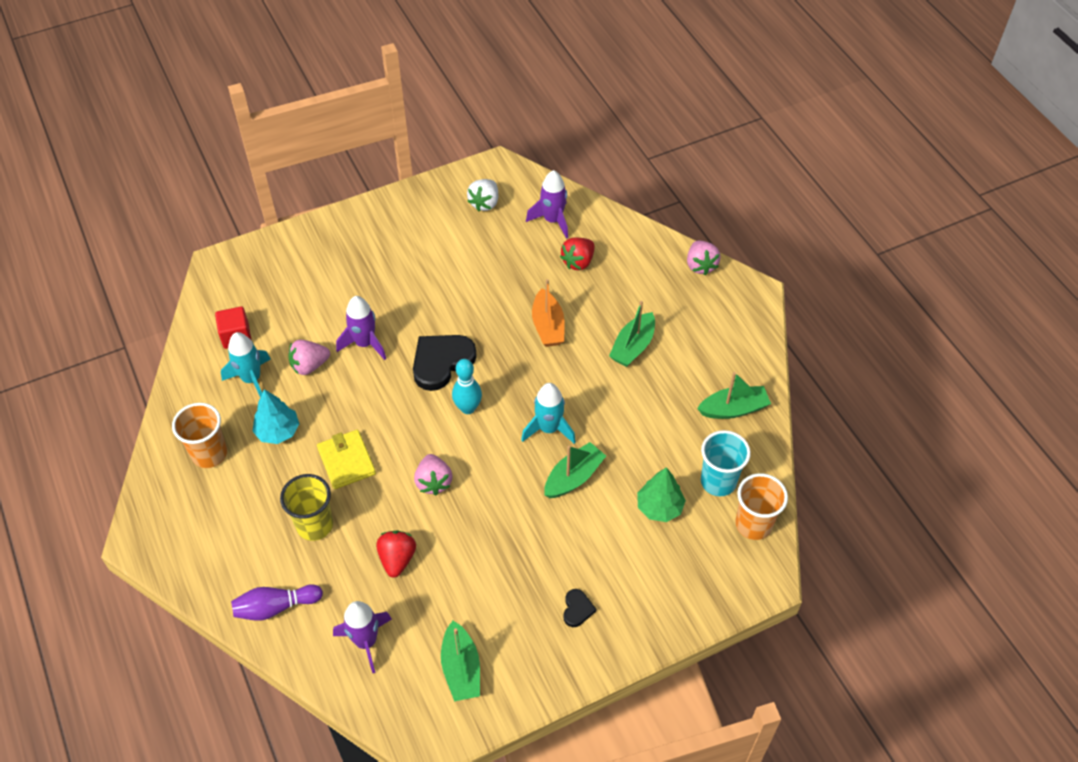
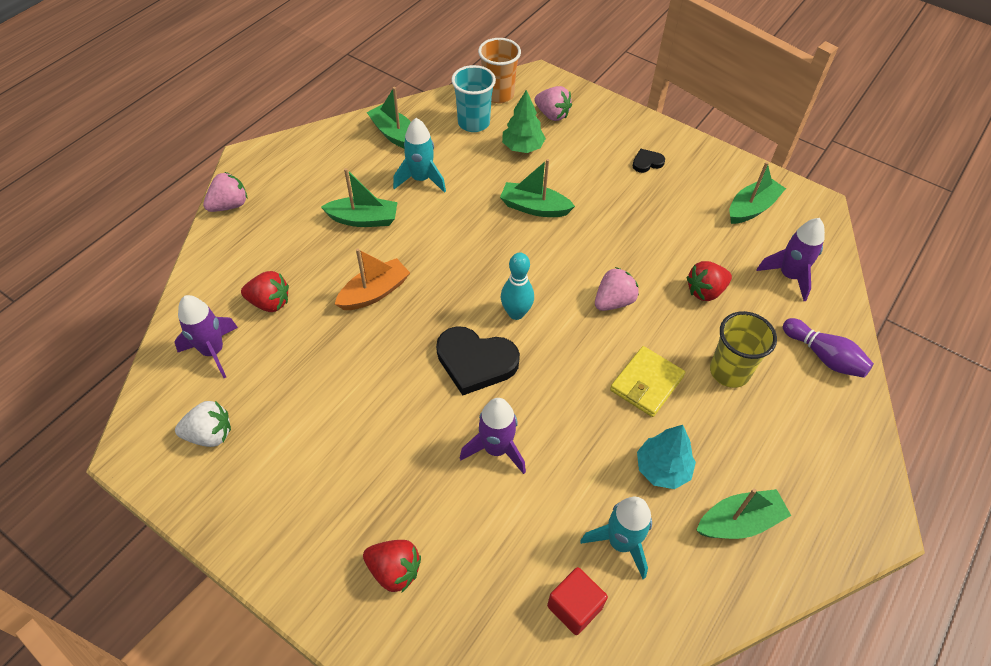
camera: 120 degrees left, 0 degrees up
orange cup [172,403,227,468] -> green boat [697,489,791,539]
pink strawberry [288,340,330,375] -> pink strawberry moved to [534,86,572,121]
turquoise rocket [521,383,576,444] -> turquoise rocket moved to [393,118,446,193]
none -> red strawberry [363,540,421,592]

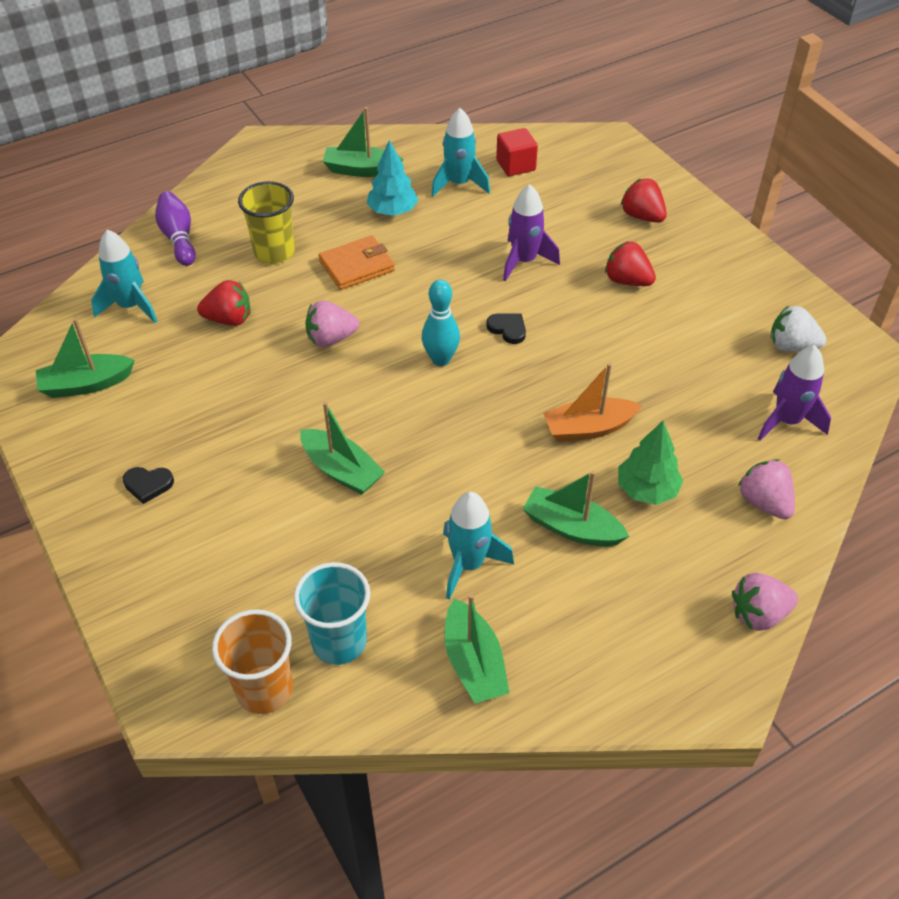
camera: 155 degrees left, 5 degrees down
red strawberry [241,271,289,312] -> red strawberry moved to [605,241,656,286]
black heart [436,326,520,396] -> black heart [486,313,526,344], size x0.48
green tree [502,90,546,153] -> green tree moved to [618,421,683,505]
pink strawberry [534,86,572,121] -> pink strawberry moved to [738,459,795,519]
yellow wallet [610,346,685,417] -> orange wallet [318,235,395,290]
purple rocket [757,218,825,301] -> turquoise rocket [91,229,158,323]

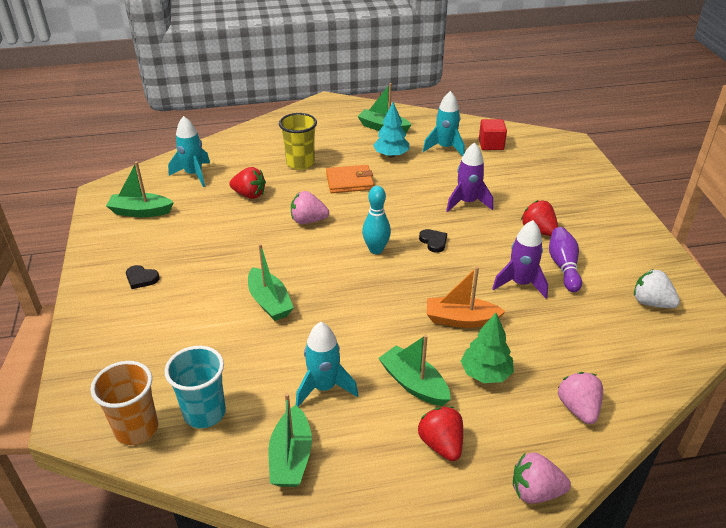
camera: 20 degrees right, 10 degrees down
purple bowling pin [155,192,196,266] -> purple bowling pin moved to [549,227,582,292]
red strawberry [621,179,667,223] -> red strawberry moved to [418,406,463,461]
purple rocket [758,345,831,441] -> purple rocket moved to [492,220,548,298]

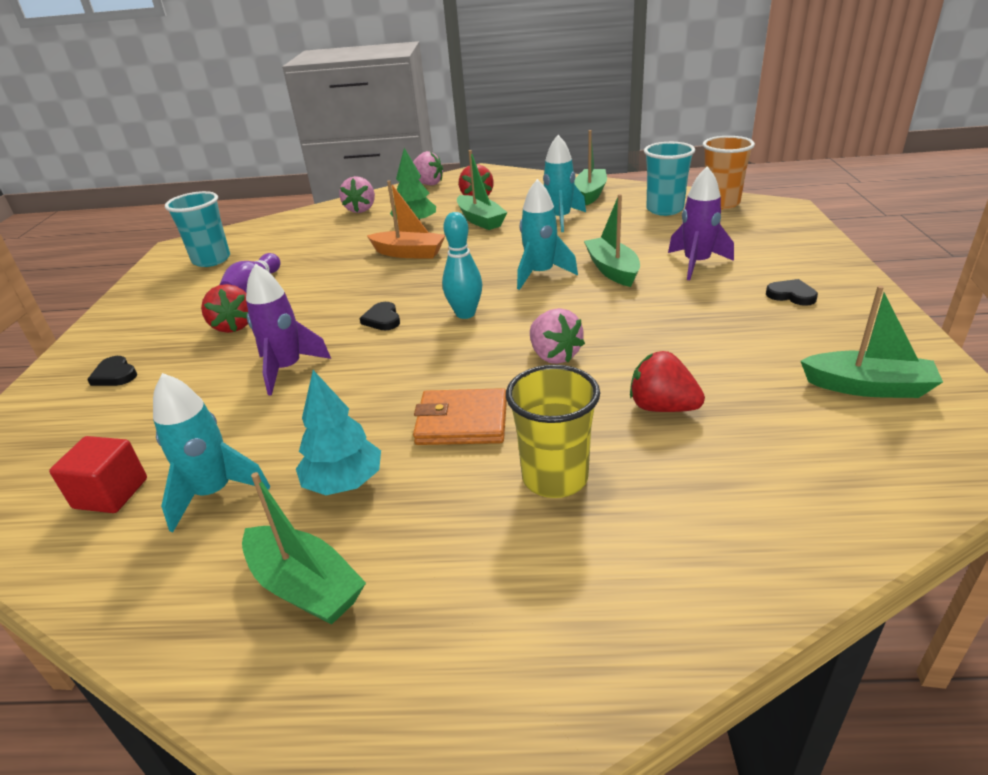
camera: 165 degrees left, 5 degrees down
turquoise rocket [168,116,210,187] -> turquoise rocket moved to [517,179,578,290]
pink strawberry [291,191,329,224] -> pink strawberry turned 45 degrees clockwise [530,308,585,364]
purple rocket [492,220,548,298] -> purple rocket moved to [668,166,734,280]
white strawberry [634,269,680,308] -> turquoise cup [165,191,230,267]
none -> black heart [87,356,137,386]

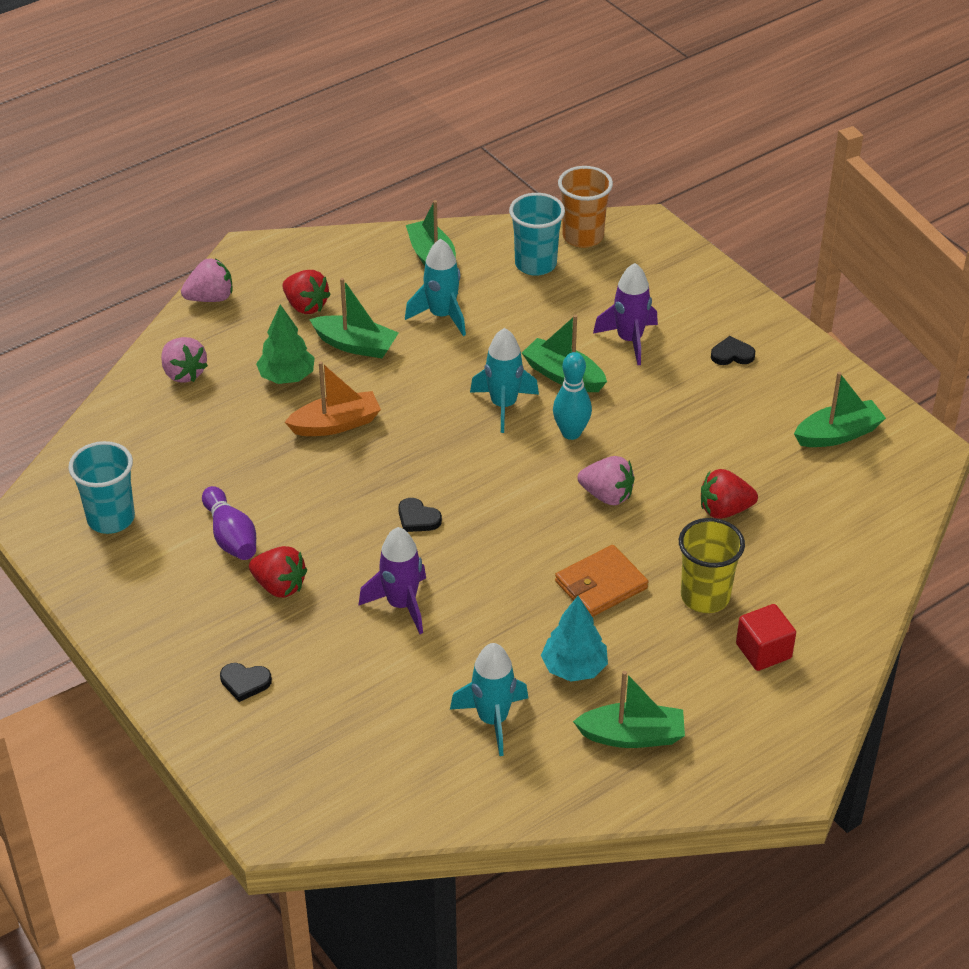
camera: 40 degrees left, 10 degrees up
red cube [49,436,147,513] -> red cube moved to [736,604,796,671]
turquoise bowling pin [442,212,482,319] -> turquoise bowling pin moved to [553,352,592,440]

